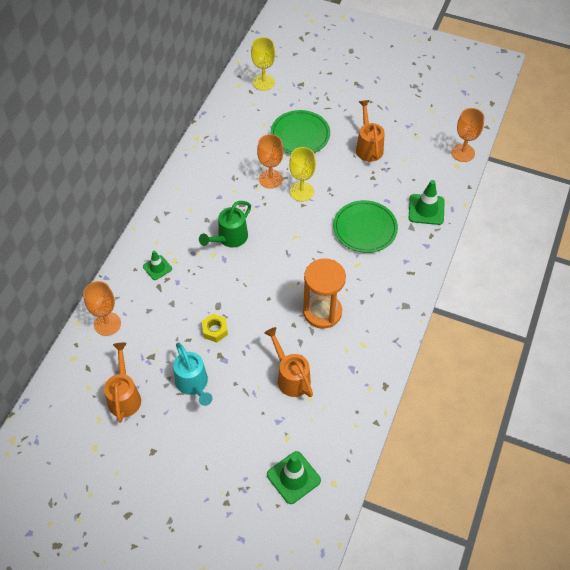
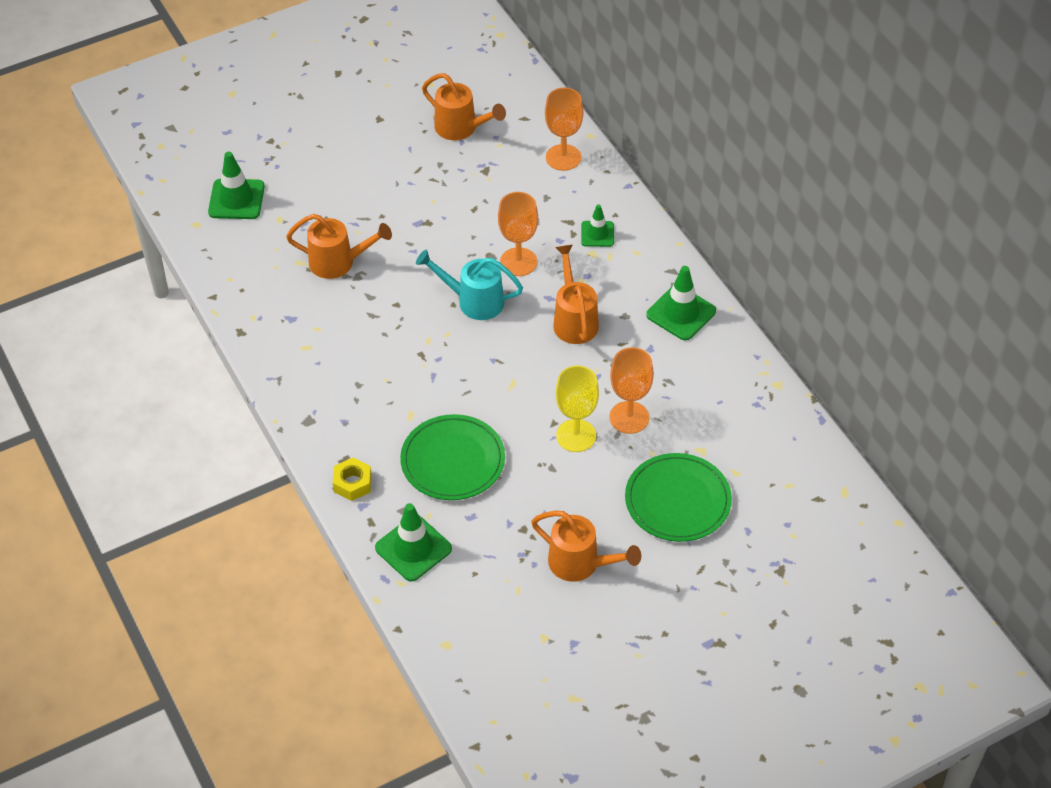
camera: 130 degrees right, 5 degrees down
turquoise watering can [173,342,212,406] -> turquoise watering can moved to [416,249,523,320]
green watering can [199,201,251,248] -> orange watering can [553,245,599,344]
yellow nut [202,314,228,343] -> yellow nut moved to [333,458,372,501]
yellow goblet [251,37,275,91] -> none
orange hourglass [303,258,346,329] -> none
orange goblet [451,108,484,162] -> orange goblet moved to [498,192,538,276]
none -> green traffic cone [646,266,716,340]

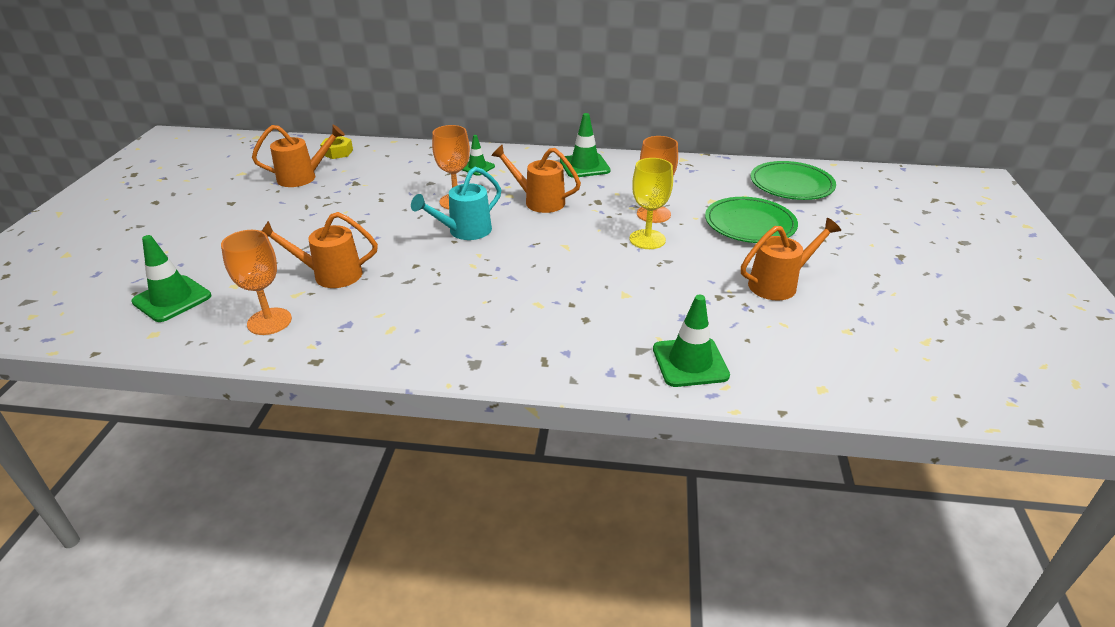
camera: 55 degrees left, 15 degrees down
orange watering can [286,214,392,279] -> orange watering can turned 135 degrees counterclockwise [262,212,378,288]
yellow nut [333,458,372,501] -> yellow nut moved to [320,136,353,159]
green plate [400,414,505,500] -> green plate moved to [751,161,836,200]
orange goblet [545,88,583,171] -> orange goblet moved to [221,230,292,335]

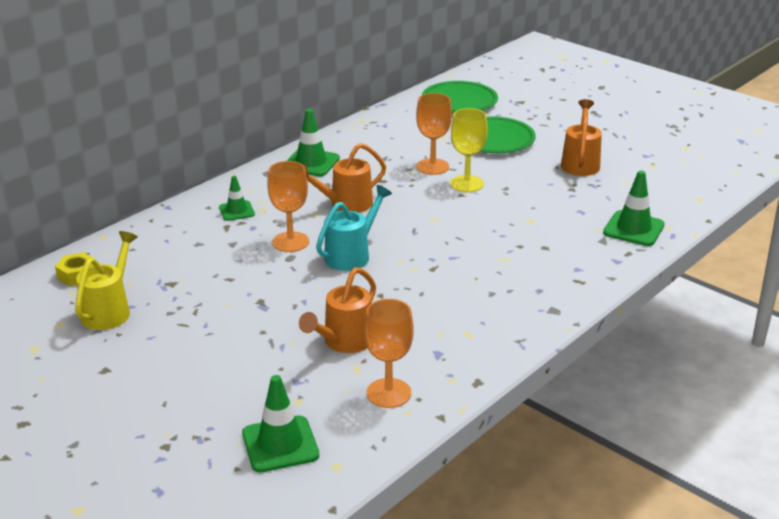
camera: 55 degrees left, 5 degrees down
orange watering can [252,124,345,187] -> yellow watering can [75,231,138,330]
turquoise watering can [411,167,501,240] -> turquoise watering can turned 135 degrees counterclockwise [316,185,392,271]

